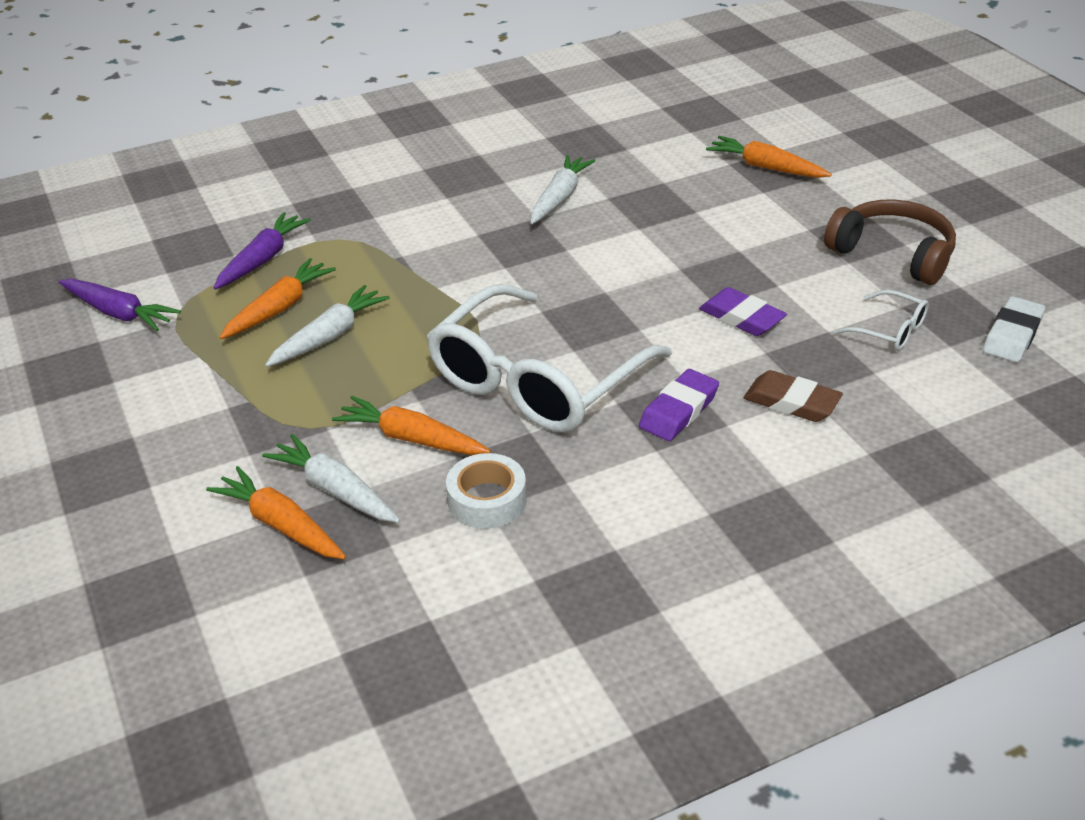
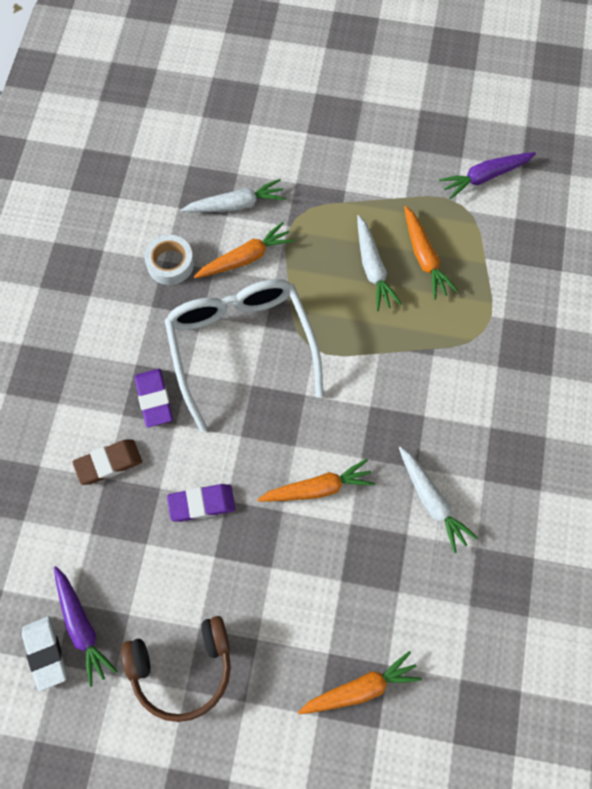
camera: 125 degrees right, 30 degrees up
orange carrot [206,466,346,559] -> orange carrot moved to [257,459,375,502]
purple carrot [214,212,311,290] -> purple carrot moved to [54,566,118,687]
white glasses [833,290,929,351] -> none

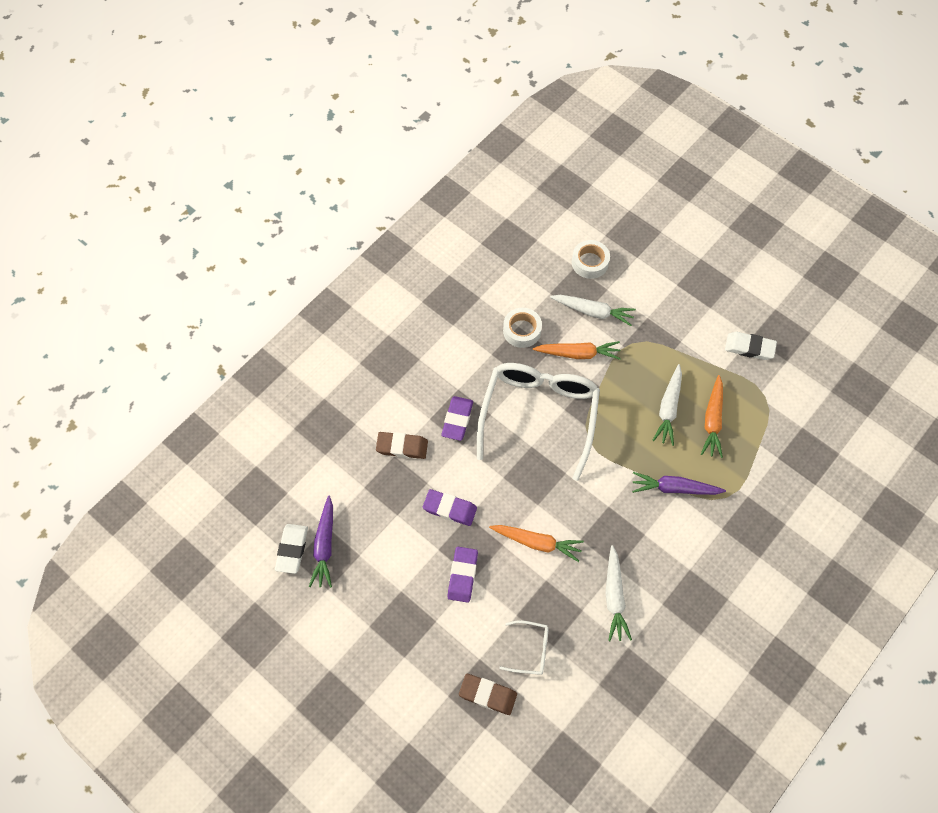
camera: 30 degrees right, 5 degrees down
brown headphones [121,616,231,722] -> none
orange carrot [298,651,422,714] -> brown eraser [459,674,517,715]
purple carrot [439,152,536,199] -> purple carrot moved to [632,472,726,495]
none -> purple eraser [448,547,478,603]
none -> white glasses [499,620,549,675]
none -> white tape [572,240,610,279]
none -> white eraser [725,332,777,360]

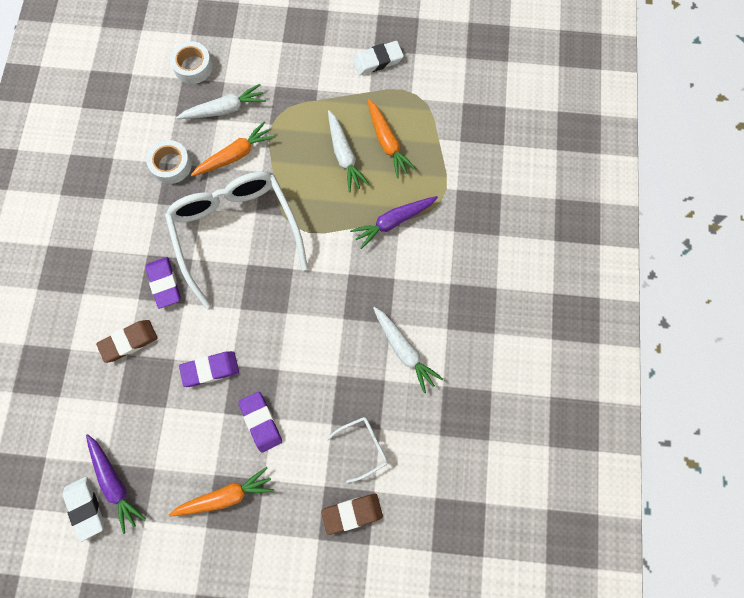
camera: 35 degrees left, 10 degrees up
orange carrot [489,525,584,562] -> orange carrot moved to [169,467,274,517]

